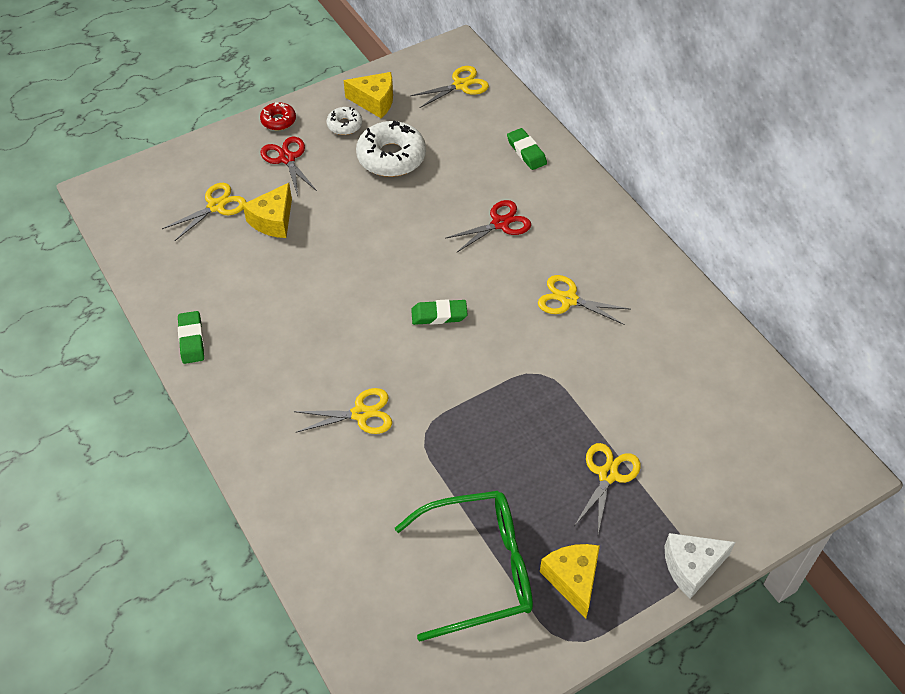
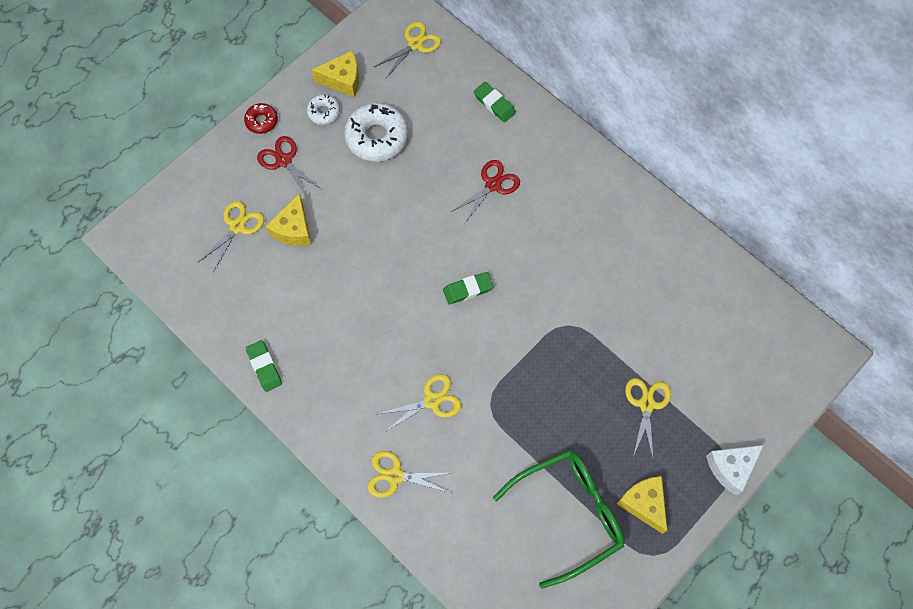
camera: 15 degrees left, 15 degrees up
yellow scissors [538,275,631,325] -> yellow scissors moved to [367,451,451,498]

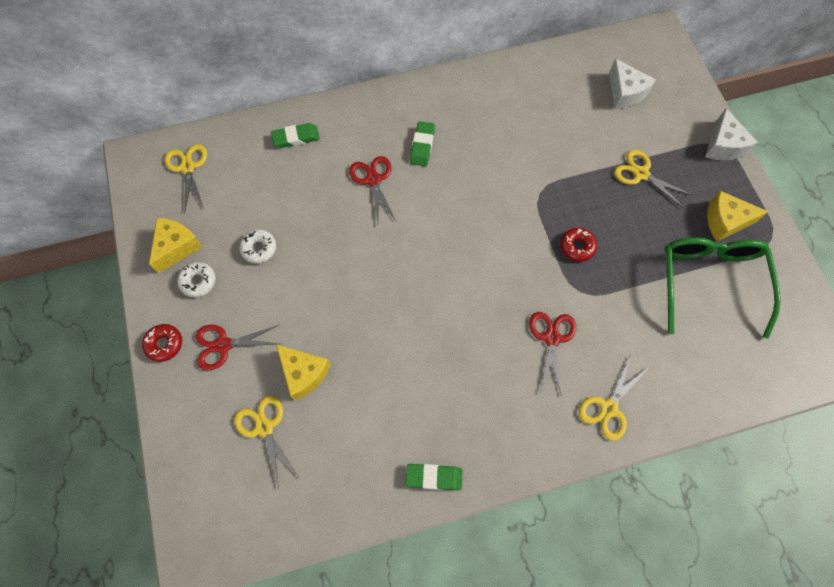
camera: 60 degrees left, 0 degrees up
white donut [344,103,408,162] -> white donut [239,229,276,264], size x0.53
yellow scissors [378,374,461,432] -> red scissors [529,312,576,396]
green eraser [443,272,494,305] -> green eraser moved to [410,121,435,166]
none -> red donut [560,228,597,262]
none -> white cheese [609,59,656,109]

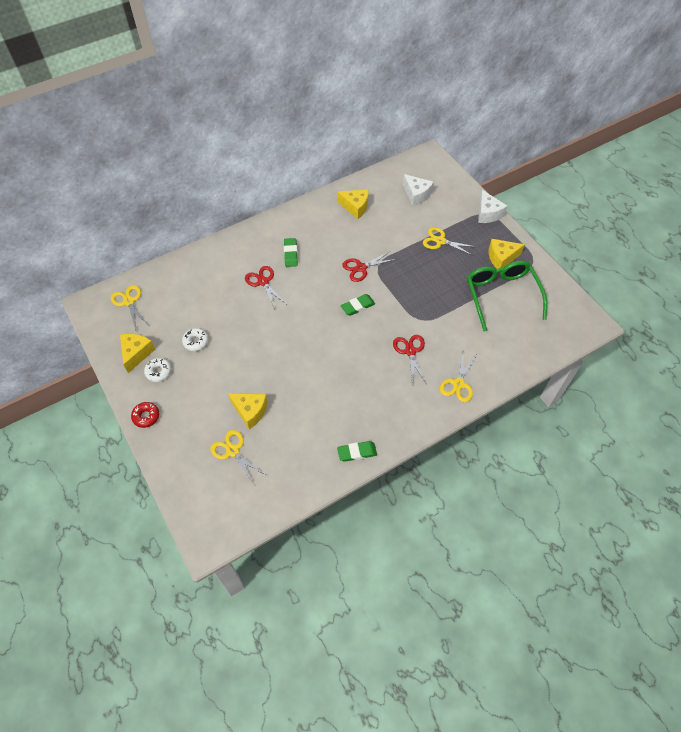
camera: 15 degrees left, 10 degrees down
red scissors [196,325,280,371] -> red scissors moved to [342,251,397,282]
green eraser [271,123,320,148] -> green eraser moved to [341,294,375,316]
red donut [560,228,597,262] -> none
none -> yellow cheese [337,189,369,219]

